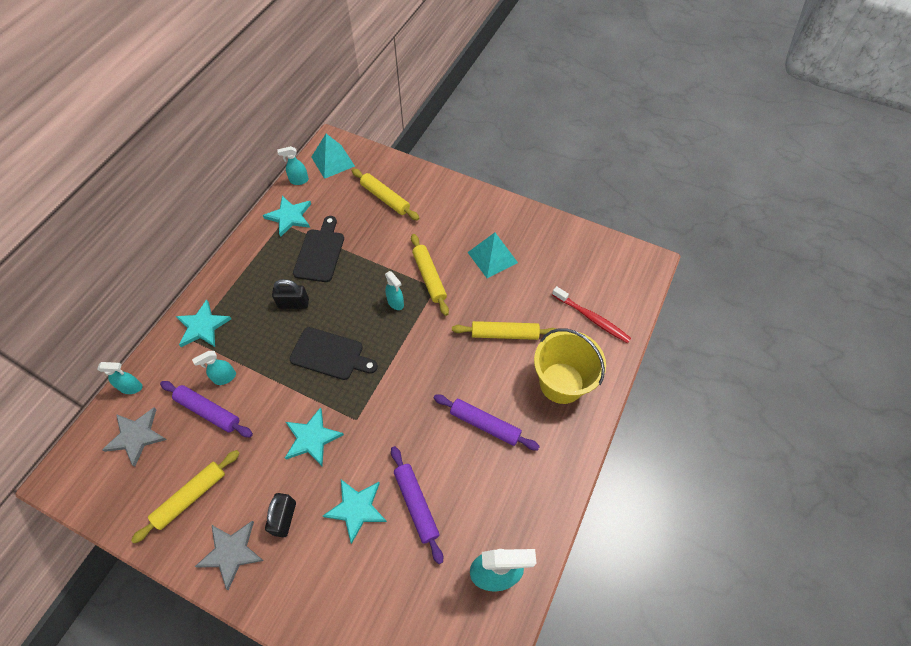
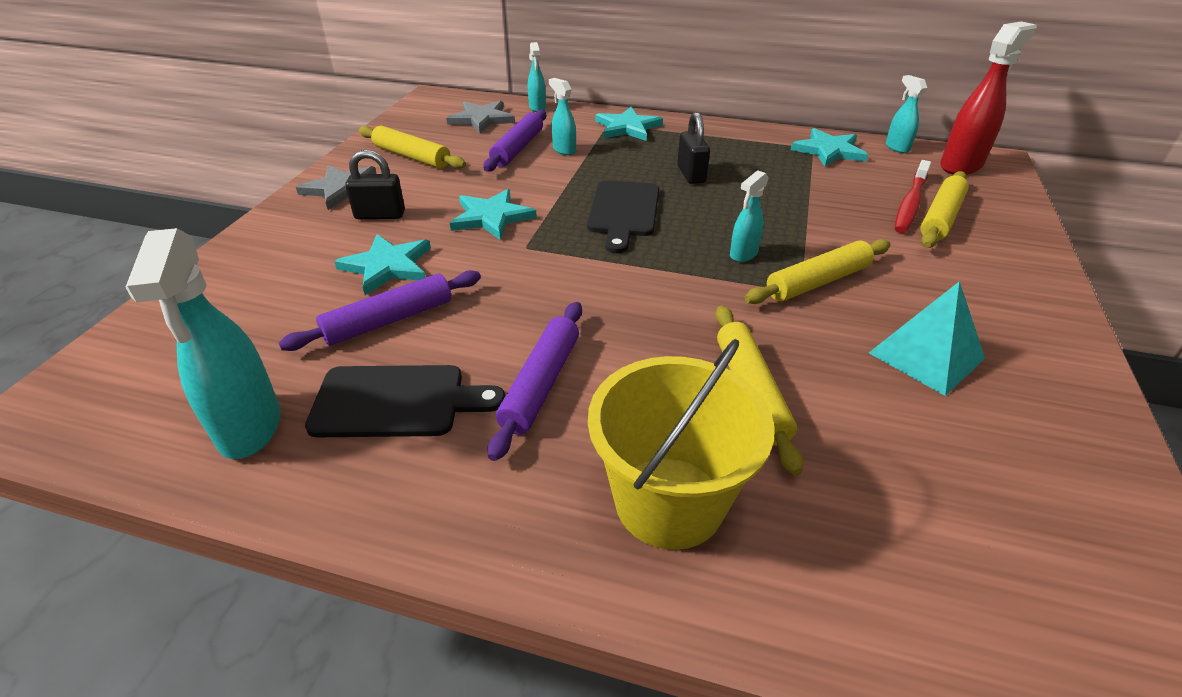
camera: 80 degrees right, 20 degrees down
black cutting board [293,216,344,282] -> black cutting board moved to [305,365,505,437]
turquoise pyramid [311,134,355,179] -> red spray bottle [940,21,1037,175]
red toothbrush [552,286,631,343] -> red toothbrush moved to [895,160,931,233]

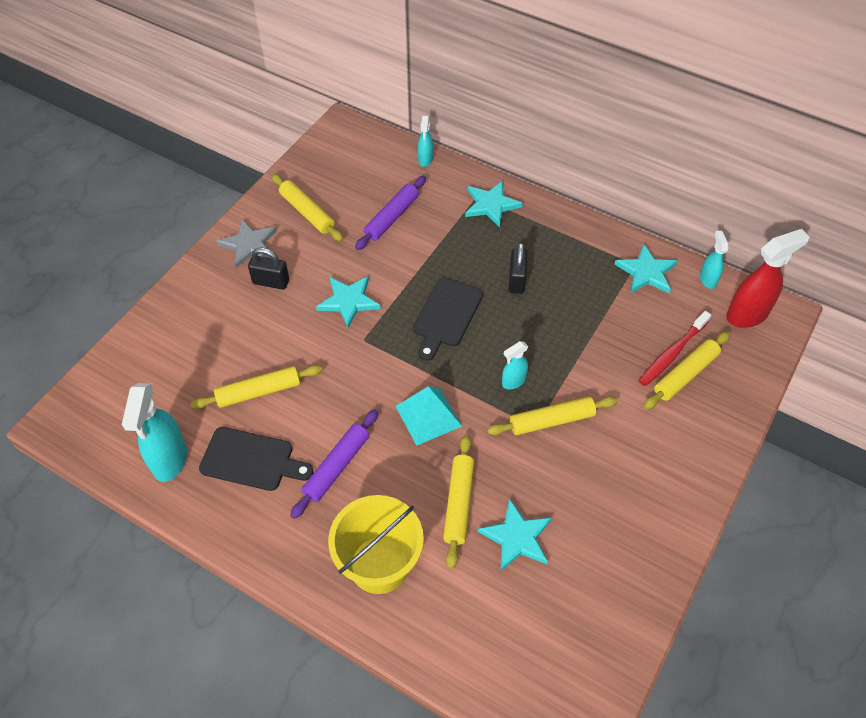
camera: 15 degrees right, 15 degrees up
purple rolling pin [279,270,481,351] -> yellow rolling pin [190,365,323,409]
turquoise star [334,234,431,295] -> turquoise star moved to [478,498,552,572]
grey star [446,101,515,134] -> none
turquoise spray bottle [549,78,576,155] -> none
turquoise pyramid [869,281,985,396] -> turquoise pyramid moved to [395,386,462,446]

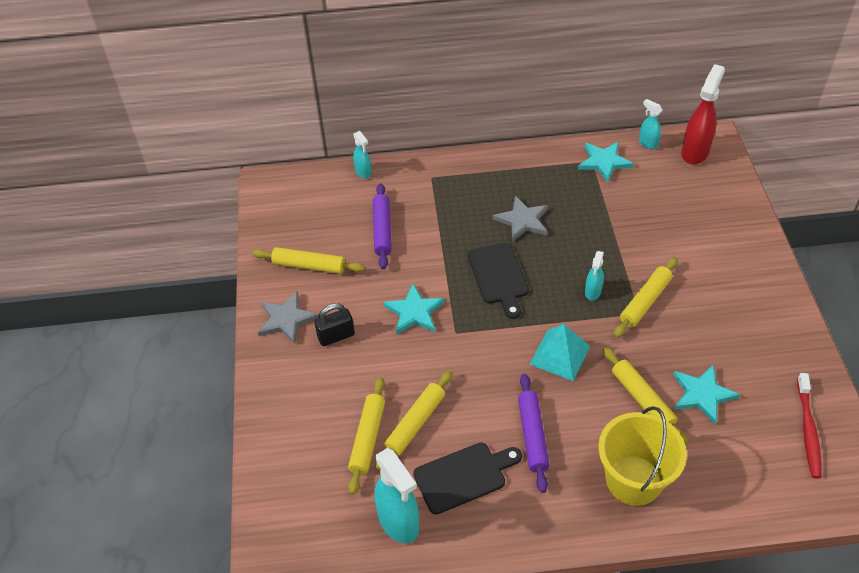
camera: 35 degrees left, 5 degrees down
turquoise star [465,181,523,228] -> none
black padlock [509,243,528,294] -> grey star [493,196,548,242]
red toothbrush [639,311,711,386] -> red toothbrush moved to [797,373,822,479]
yellow rolling pin [643,331,730,410] -> yellow rolling pin moved to [348,377,385,495]

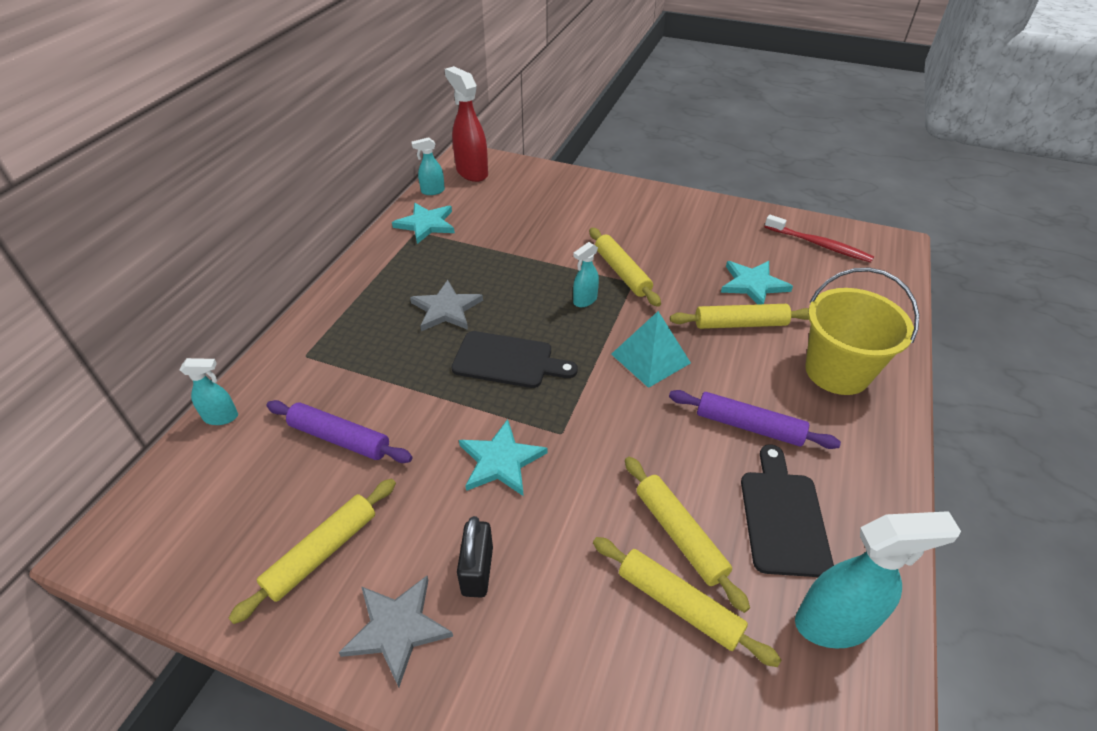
camera: 65 degrees left, 5 degrees down
turquoise spray bottle [585,251,604,301] -> turquoise spray bottle turned 90 degrees clockwise [573,242,599,307]

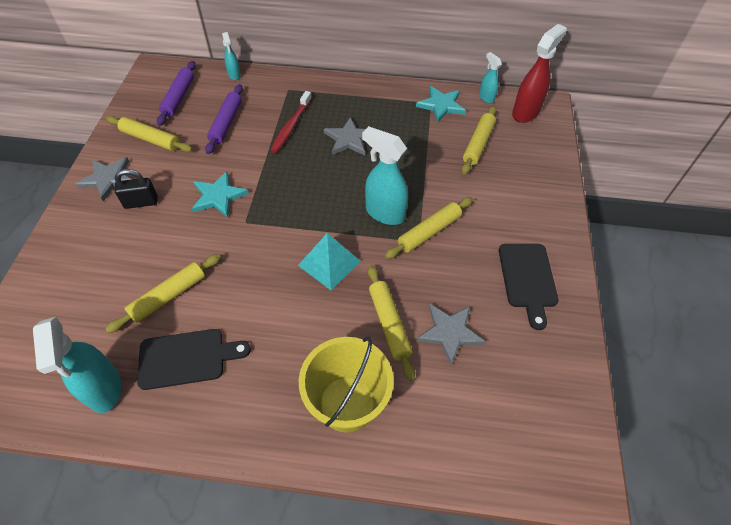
camera: 75 degrees right, 10 degrees up
black cutting board [451,331,578,388] -> black cutting board moved to [499,244,558,330]
turquoise spray bottle [573,242,599,307] -> turquoise spray bottle [362,126,408,225], size x1.84
yellow rolling pin [593,537,781,667] -> yellow rolling pin moved to [461,106,497,175]
purple rolling pin [669,390,841,449] -> purple rolling pin moved to [157,61,196,126]
turquoise star [721,261,793,305] -> grey star [416,303,486,366]
red toothbrush [765,215,874,263] -> red toothbrush moved to [270,91,312,153]

